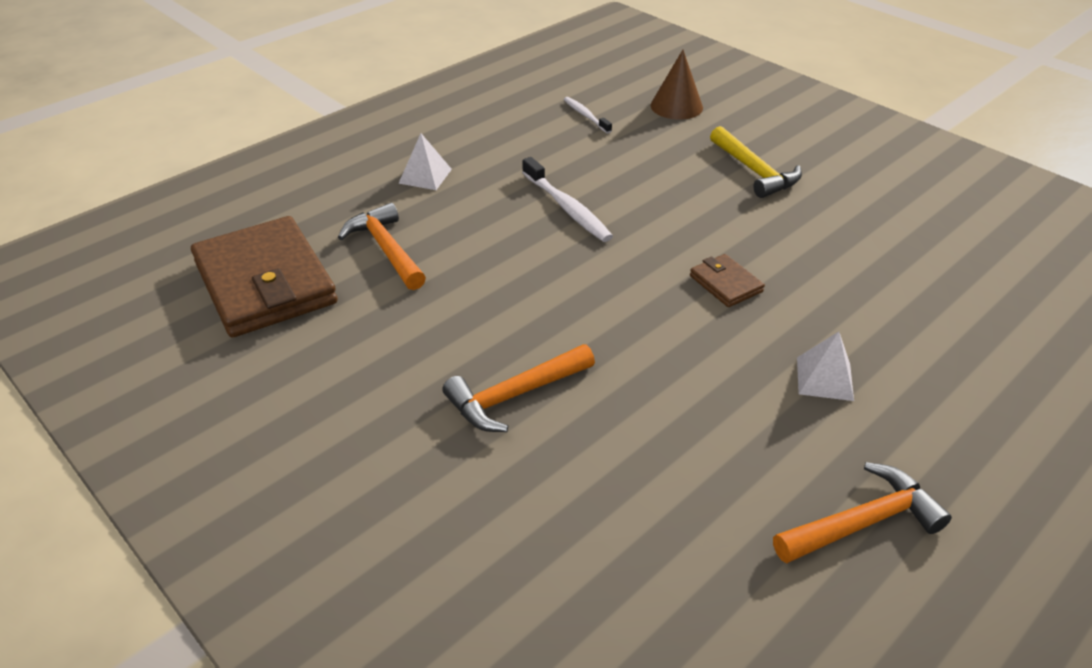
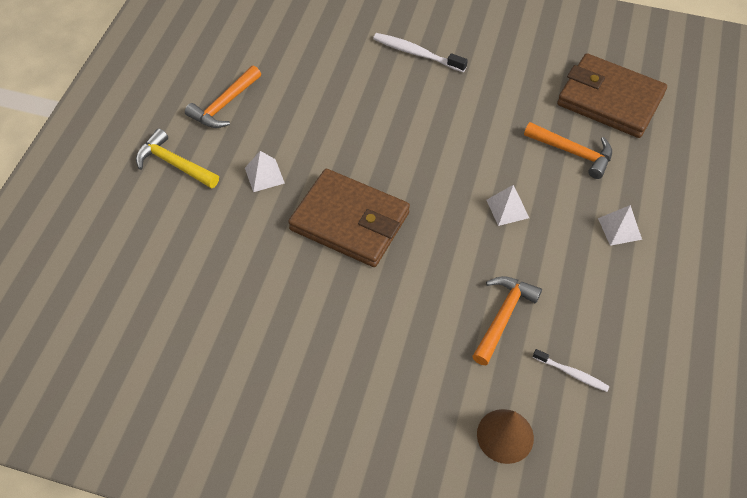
camera: 150 degrees right, 15 degrees up
orange hammer [442,344,595,432] -> orange hammer moved to [472,276,542,365]
white toothbrush [522,157,613,242] -> white toothbrush moved to [373,33,468,72]
brown wallet [690,254,765,307] -> brown wallet [288,169,410,267], size x2.28
yellow hammer [710,126,802,198] -> yellow hammer moved to [136,128,219,189]
none -> white pyramid [487,185,529,226]

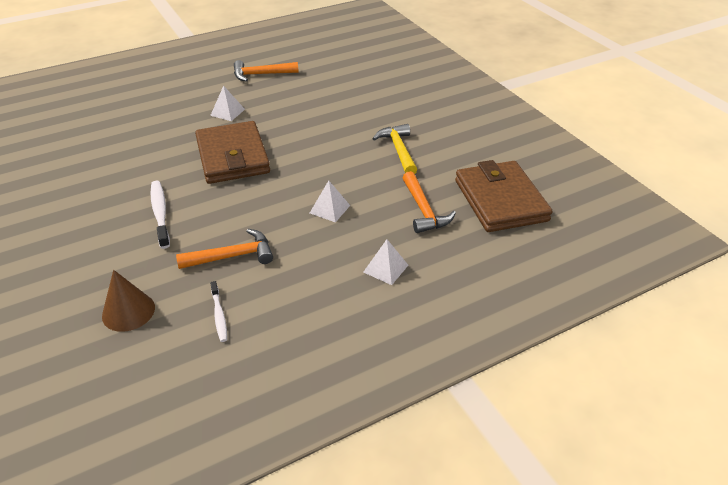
camera: 45 degrees right, 15 degrees down
yellow hammer [136,128,219,189] -> yellow hammer moved to [372,124,417,174]
white toothbrush [373,33,468,72] -> white toothbrush moved to [151,181,170,249]

